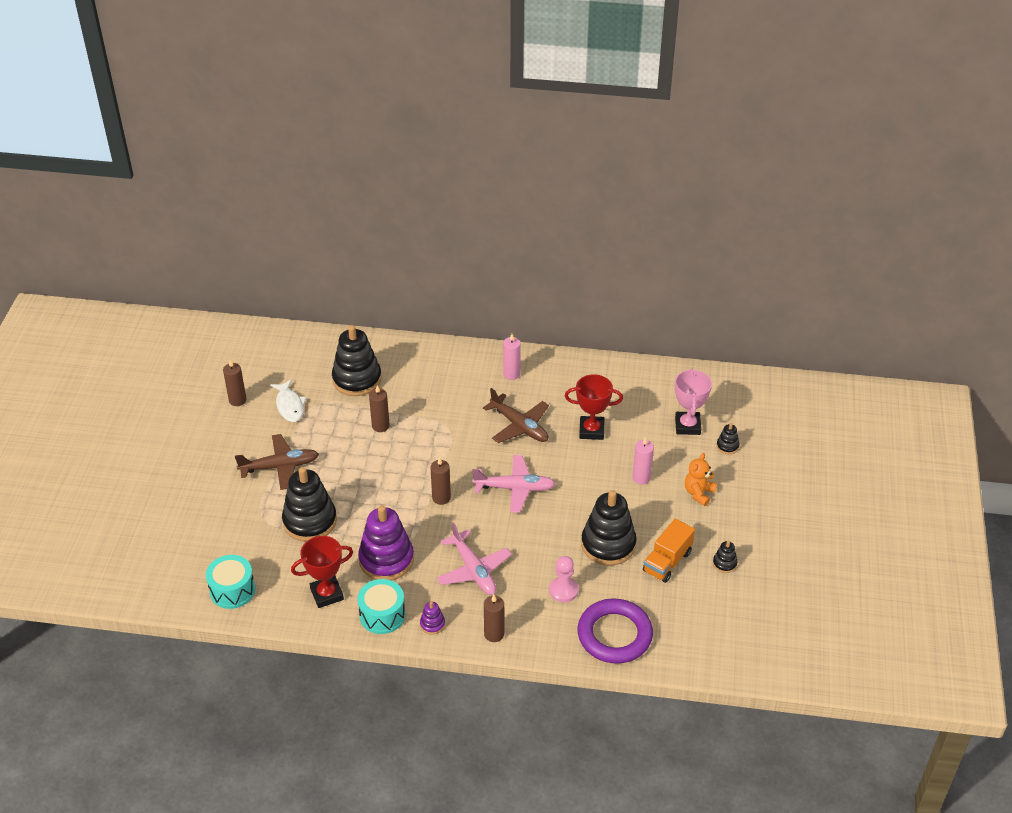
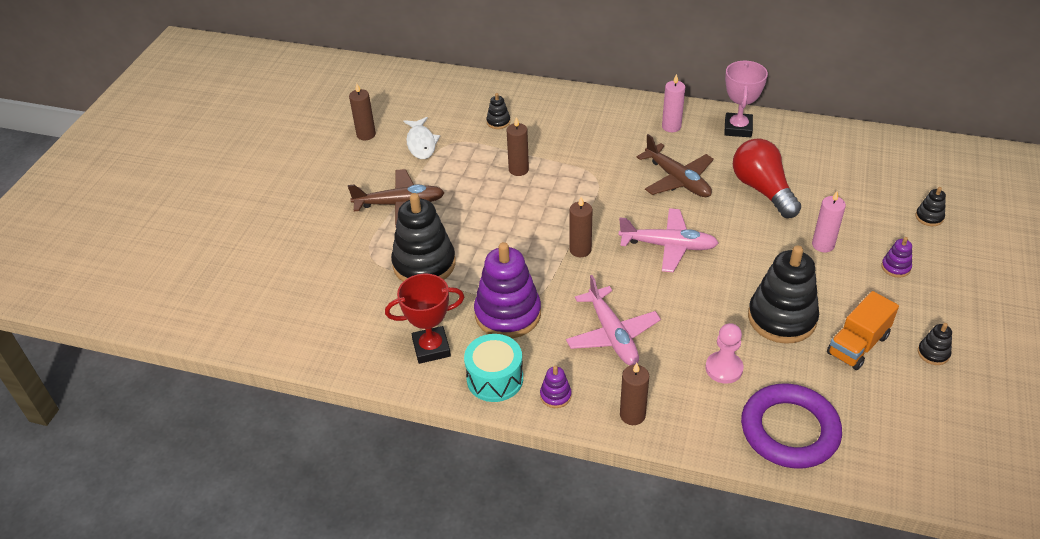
camera: 10 degrees right, 0 degrees up
turquoise drum [206,555,255,609] -> none
black stacking toy [332,325,382,396] -> black stacking toy [486,93,510,129], size x0.44
red trophy [565,374,623,440] -> red light bulb [733,138,801,218]
pink trophy [675,368,712,435] -> pink trophy moved to [724,61,768,137]
orange teddy bear [685,453,717,506] -> purple stacking toy [881,237,912,278]

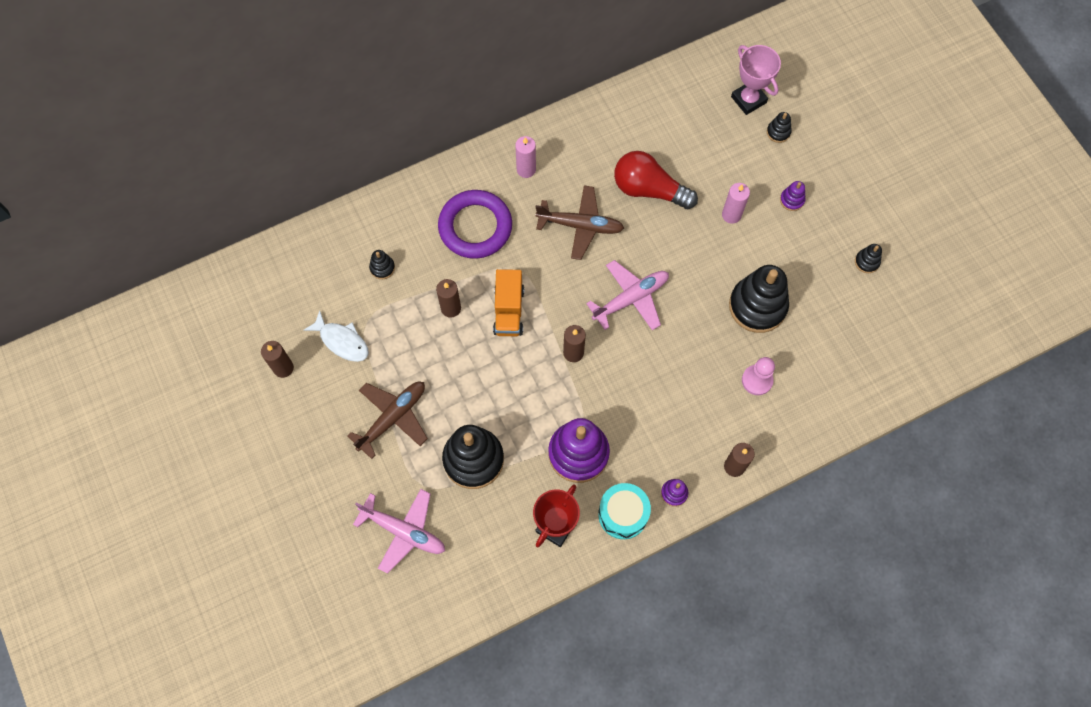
camera: 45 degrees left, 25 degrees up
pink plane [566,275,661,366] -> pink plane moved to [353,489,445,574]
pink trophy [724,61,768,137] -> pink trophy moved to [731,45,781,115]
purple ring [741,384,842,469] -> purple ring moved to [438,190,512,259]
orange truck [827,291,899,370] -> orange truck moved to [493,269,524,336]

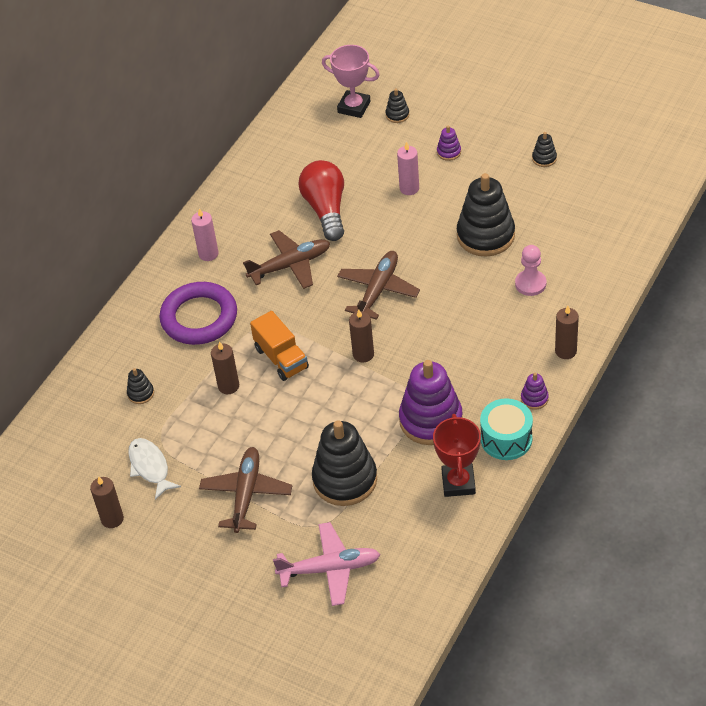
camera: 30 degrees left, 20 degrees down
white fish [303,310,369,362] -> white fish turned 120 degrees counterclockwise [128,438,181,500]
pink plane [586,260,669,330] -> brown plane [337,251,420,320]
red light bulb [614,151,698,209] -> red light bulb turned 90 degrees clockwise [298,160,344,241]

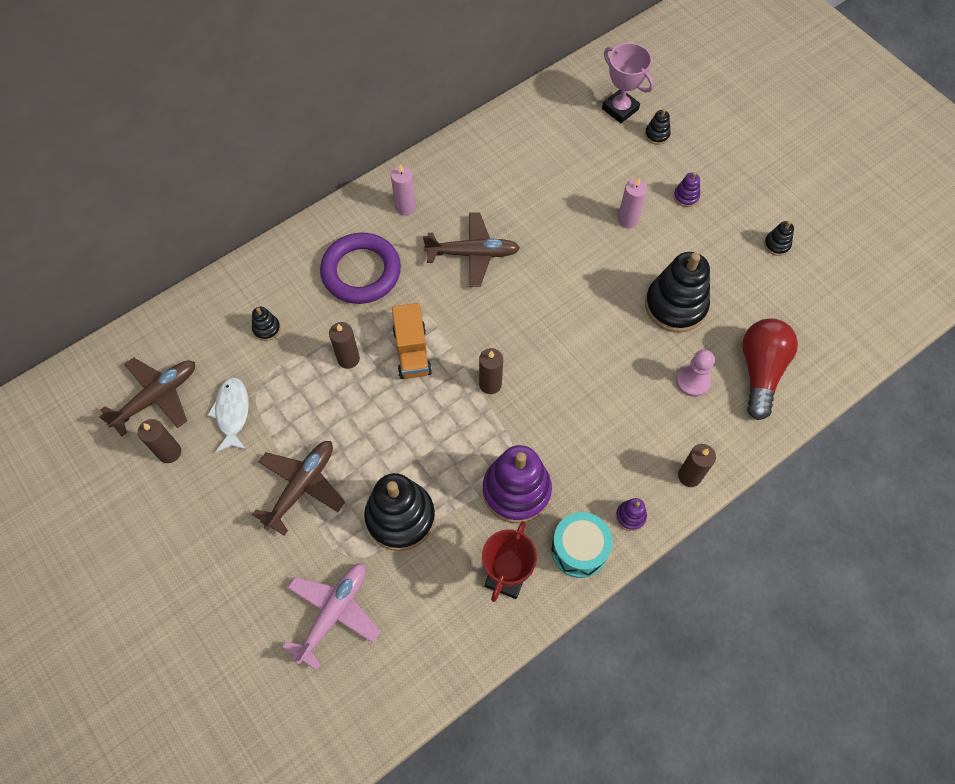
camera: 20 degrees right, 15 degrees up
pink plane [273,522,380,606] -> pink plane turned 75 degrees counterclockwise [282,563,381,670]
red light bulb [298,160,344,241] -> red light bulb moved to [742,318,798,420]
brown plane [337,251,420,320] -> brown plane moved to [99,357,195,436]

